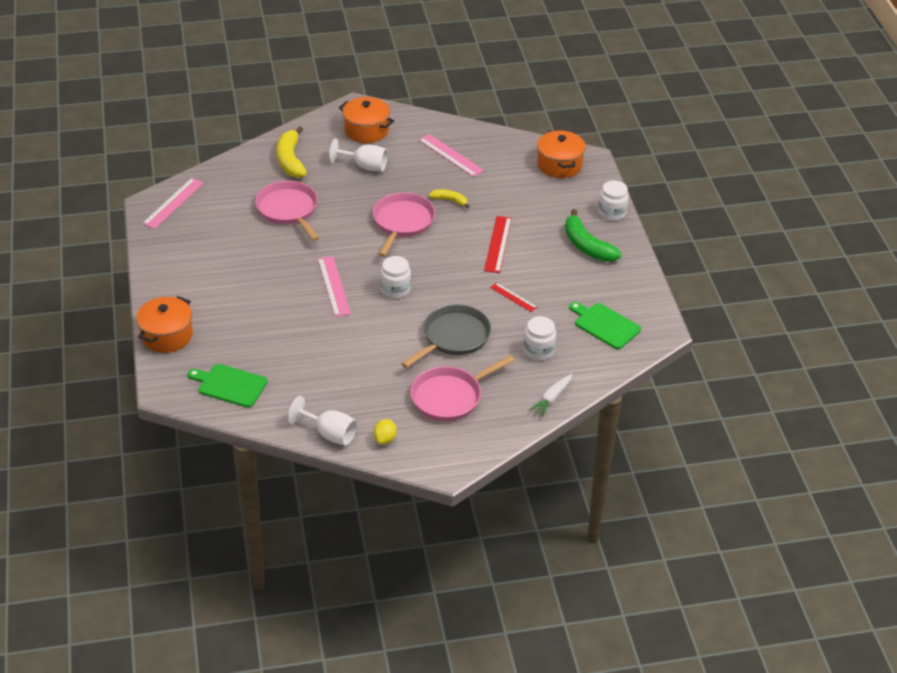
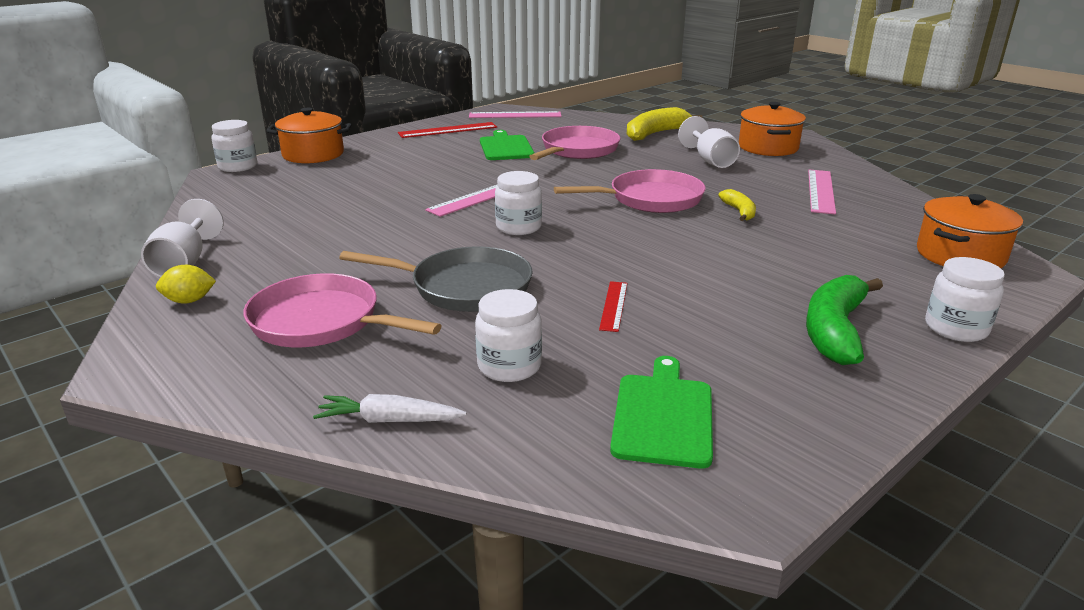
camera: 60 degrees right, 15 degrees down
green cutting board [188,364,268,408] -> green cutting board moved to [480,130,534,160]
red ruler [484,216,512,273] -> red ruler moved to [398,122,497,138]
none -> white jar [211,120,257,172]

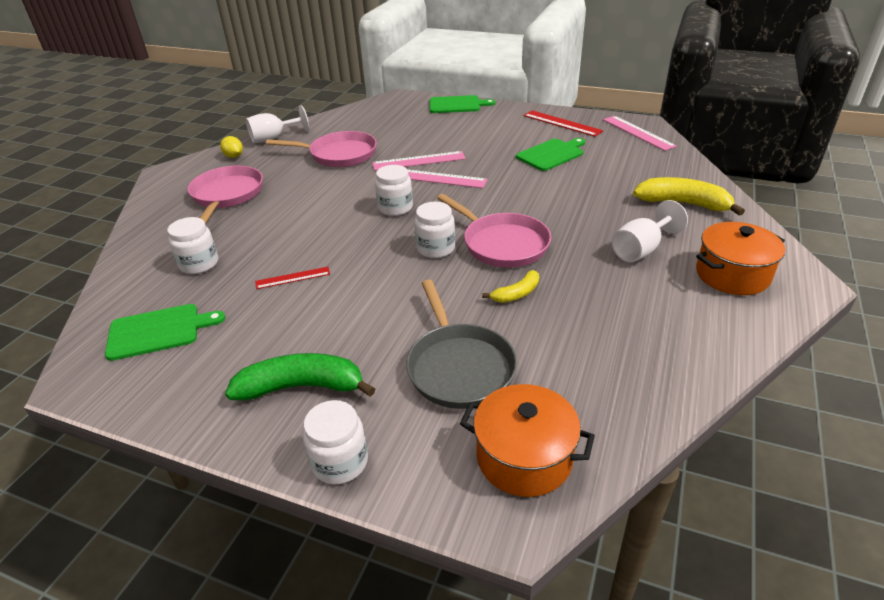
camera: 65 degrees right, 10 degrees up
white jar [211,120,257,172] -> white jar moved to [414,202,455,258]
orange pot [266,108,351,163] -> green cutting board [430,95,496,113]
white carrot [313,394,466,423] -> none
grey pan [339,246,533,312] -> grey pan moved to [406,280,517,409]
pink pan [529,126,620,160] -> pink pan moved to [266,131,377,167]
pink ruler [808,170,836,215] -> pink ruler moved to [372,151,466,171]

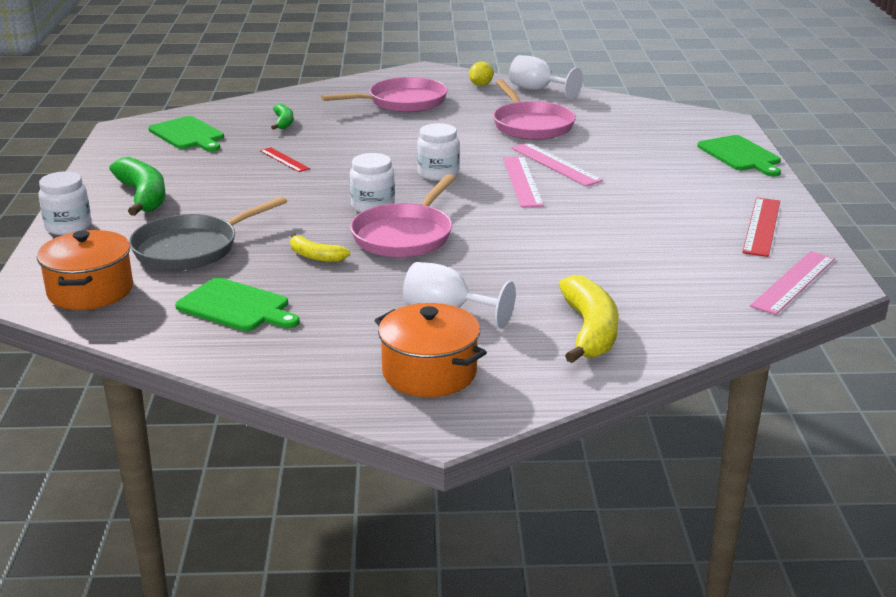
camera: 65 degrees right, 10 degrees down
white jar [167,217,218,274] -> green banana [271,104,293,130]
green cutting board [516,138,585,171] -> green cutting board moved to [175,277,300,331]

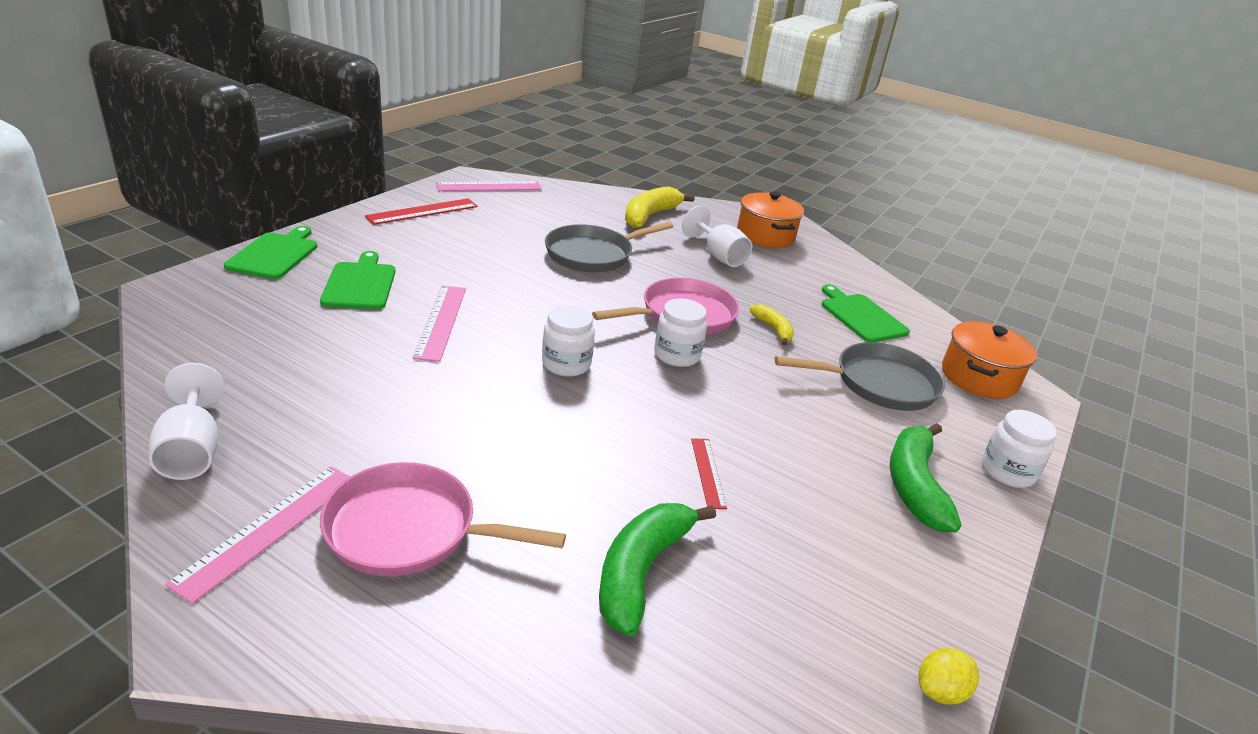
camera: 150 degrees left, 5 degrees up
green cutting board [148,116,224,152] -> green cutting board moved to [320,251,395,309]
green banana [271,104,293,130] -> green banana [599,503,716,636], size x1.82
yellow lemon [469,62,494,86] -> yellow lemon moved to [919,648,979,705]
pink pan [493,79,576,140] -> none
pink ruler [503,156,544,207] -> pink ruler moved to [165,466,350,604]
none -> grey pan [545,222,674,273]

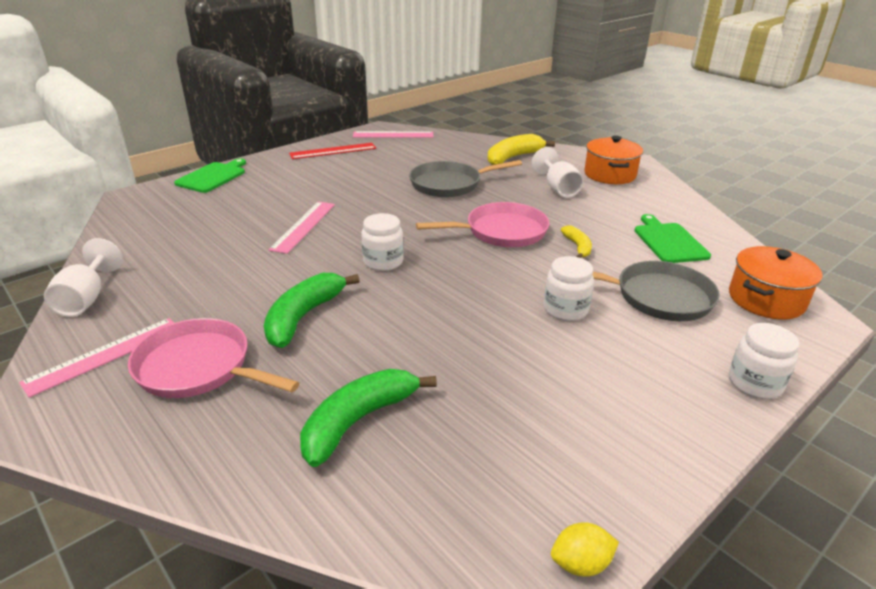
camera: 20 degrees right, 0 degrees up
green cutting board [320,251,395,309] -> none
white jar [654,298,707,367] -> white jar moved to [544,256,594,321]
red ruler [691,438,727,509] -> none
green banana [890,423,961,532] -> green banana moved to [264,273,360,348]

